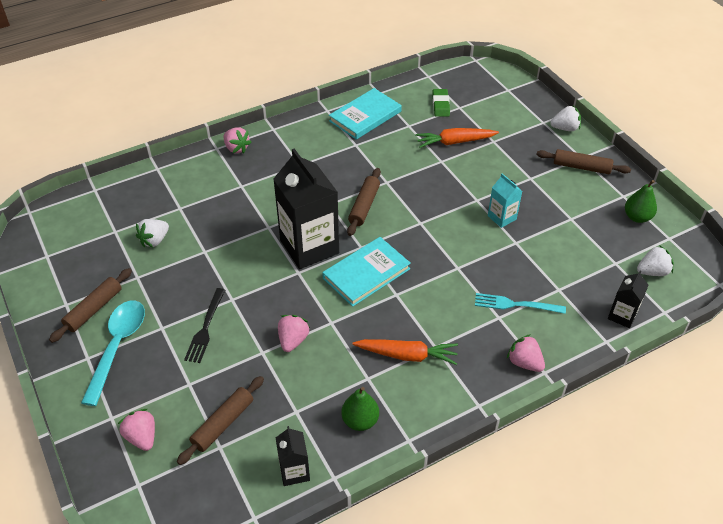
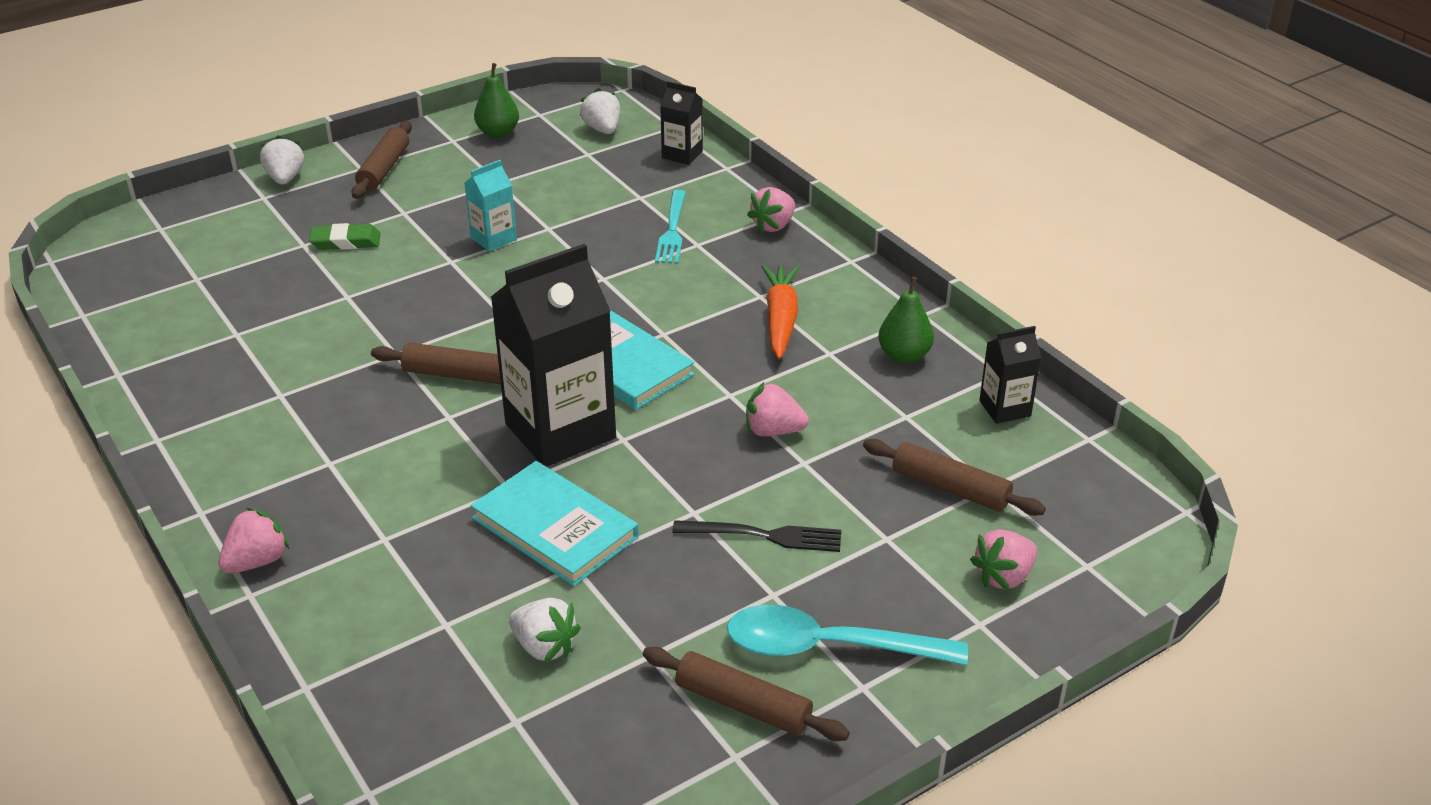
camera: 95 degrees left, 10 degrees down
turquoise book [329,88,402,140] -> turquoise book moved to [470,461,639,586]
orange carrot [415,128,499,148] -> none
green eraser [433,89,450,117] -> green eraser moved to [309,223,381,250]

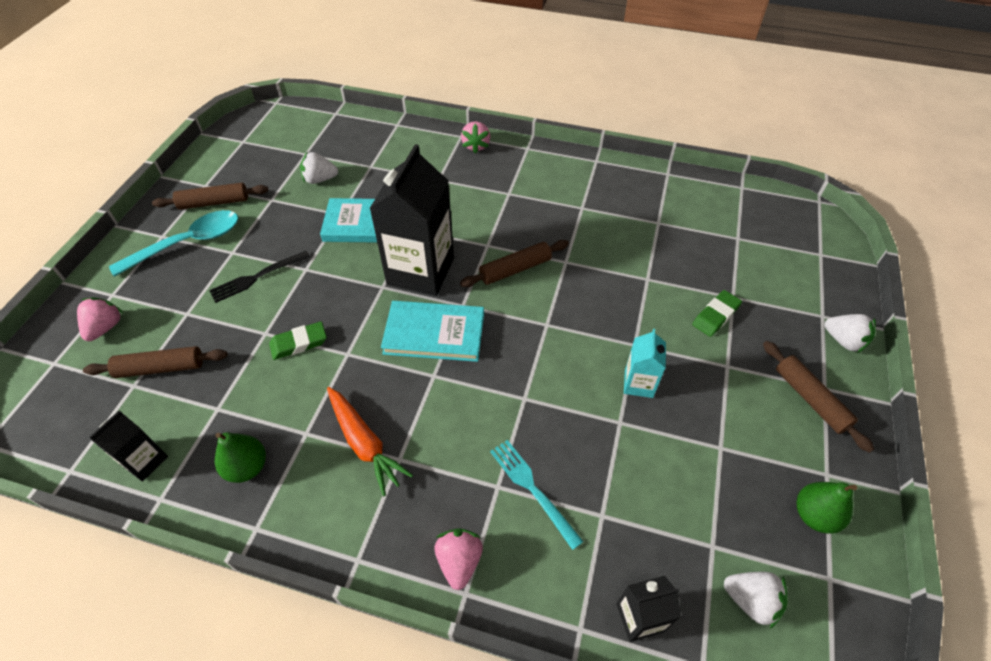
camera: 140 degrees right, 15 degrees up
pink strawberry [746,382,809,437] -> green eraser [269,321,327,360]

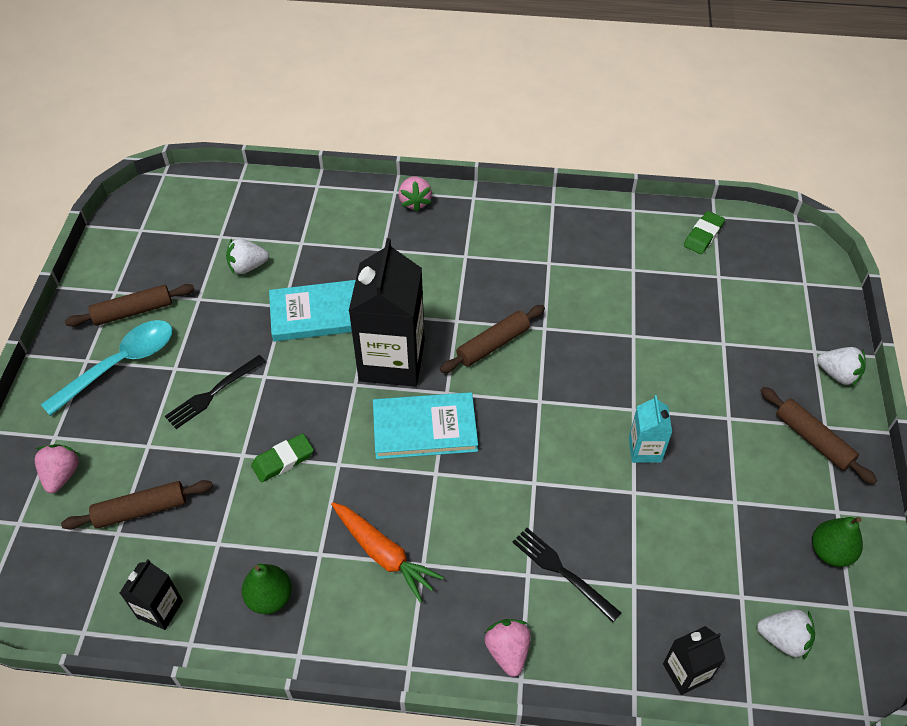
camera: 10 degrees left, 0 degrees up
turquoise fork [490,440,584,550] -> black fork [512,528,621,622]
green eraser [692,290,742,337] -> green eraser moved to [684,211,725,254]

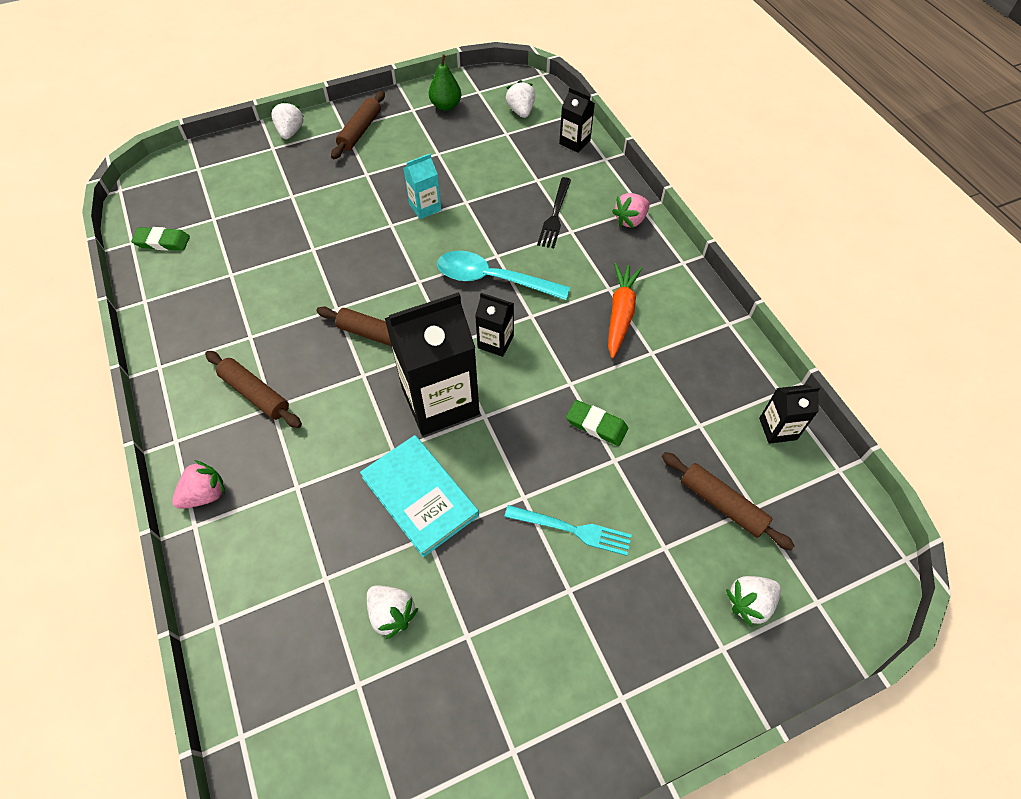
camera: 120 degrees left, 5 degrees up
pink strawberry [35,444,80,493] -> white strawberry [726,576,781,627]
turquoise spoon [41,320,172,416] -> turquoise spoon moved to [437,251,570,300]
brown rolling pin [65,284,195,327] -> brown rolling pin moved to [205,351,302,428]
black fork [165,355,266,429] -> turquoise fork [504,505,632,556]
green pear [242,564,292,614] -> none
turquoise book [373,392,478,459] -> black carton [475,293,514,357]

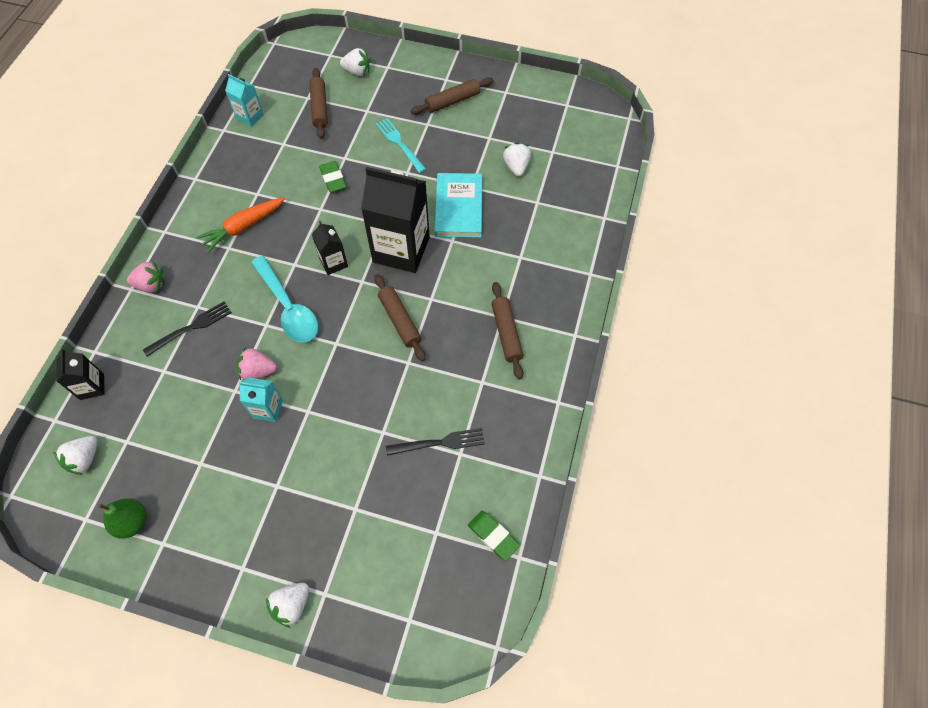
camera: 140 degrees left, 5 degrees up
pink strawberry [172,460,225,509] -> pink strawberry moved to [237,347,277,380]
brown rolling pin [331,91,385,159] -> brown rolling pin moved to [411,77,494,115]
black carton [759,385,820,444] -> turquoise carton [225,74,264,127]
none -> black fork [386,428,485,456]

